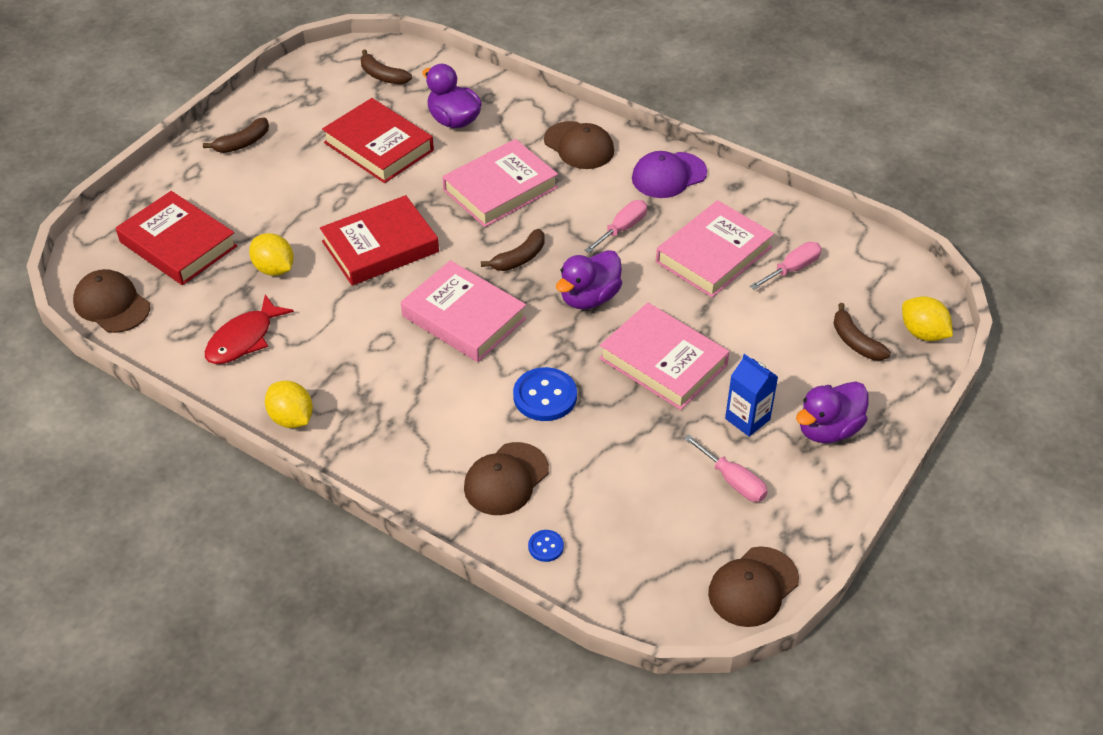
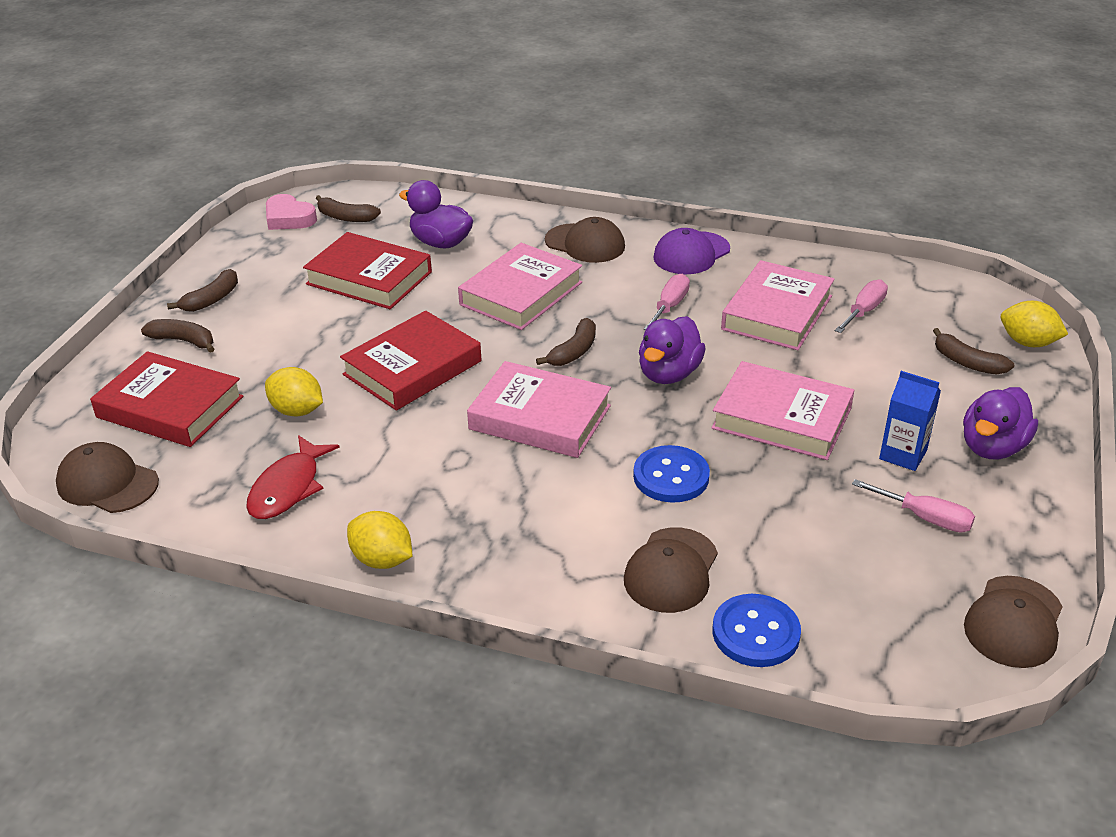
camera: 15 degrees left, 10 degrees down
blue button [528,530,564,562] -> blue button [712,594,801,667], size x1.95
none -> brown banana [141,319,214,353]
none -> pink heart [266,194,317,230]

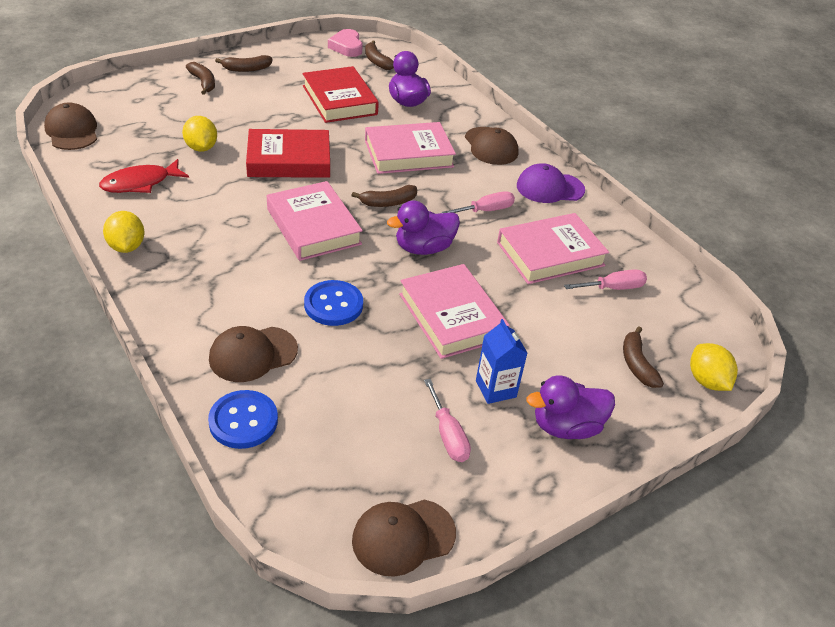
camera: 35 degrees right, 5 degrees up
red book [90,351,244,447] -> none

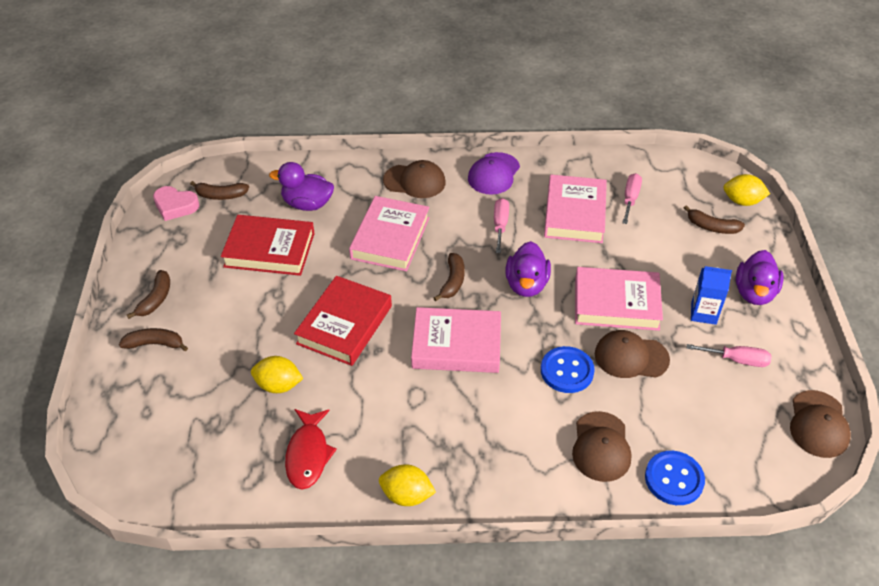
camera: 55 degrees left, 5 degrees up
brown cap [44,102,97,150] -> brown cap moved to [595,330,670,378]

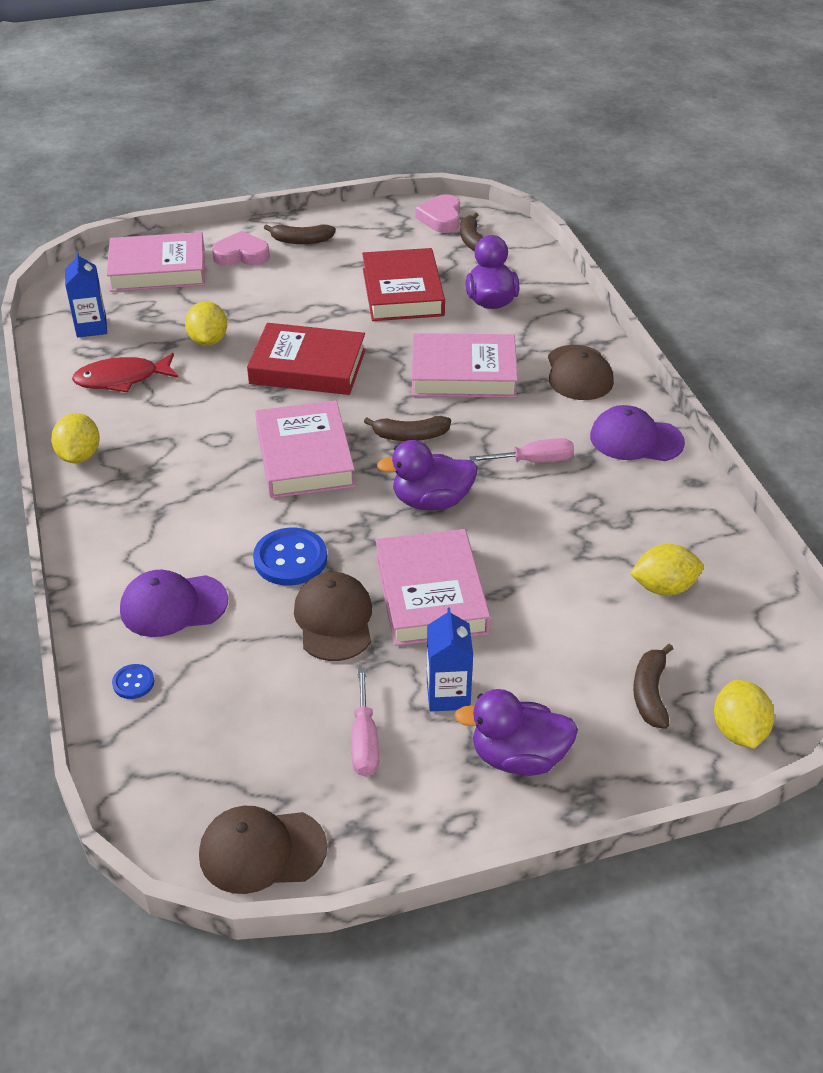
camera: 75 degrees right, 5 degrees down
brown banana [119,328,188,352] -> pink heart [212,231,270,266]
pink book [544,175,607,243] -> pink book moved to [107,232,205,292]
brown cap [572,411,631,482] -> purple cap [120,570,228,637]
pink screwdriver [622,173,642,224] -> yellow lemon [630,544,703,596]
blue button [645,451,705,505] -> blue button [112,664,155,699], size x0.51
none -> blue carton [65,252,107,338]

